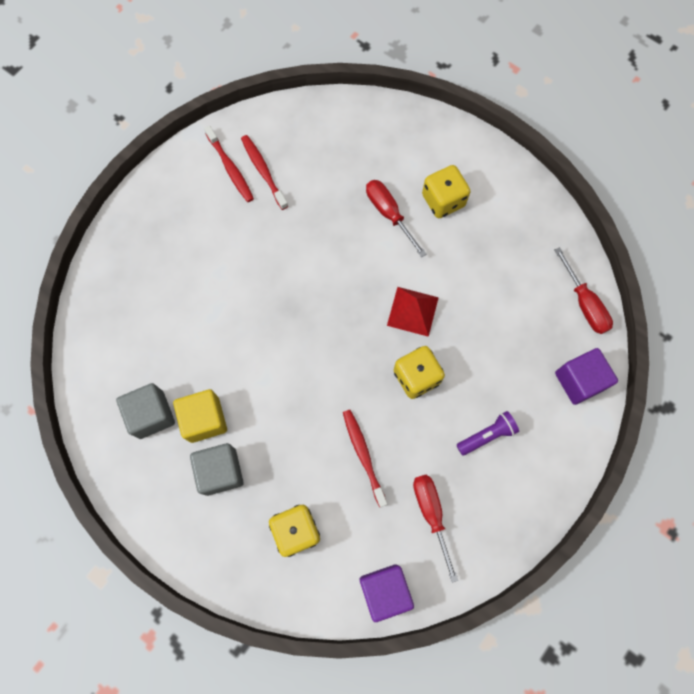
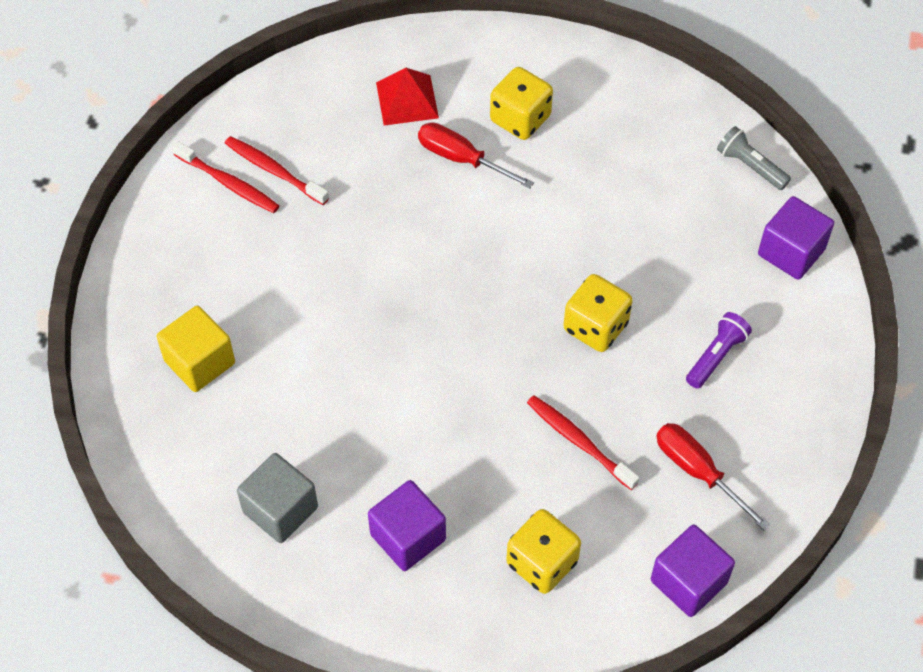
camera: 25 degrees left, 15 degrees down
yellow cube [173,389,227,443] -> yellow cube moved to [157,306,235,392]
grey cube [190,443,243,496] -> purple cube [368,480,446,571]
red pyramid [387,287,439,337] -> red pyramid moved to [376,68,439,126]
red screwdriver [555,247,613,334] -> grey flashlight [717,126,791,190]

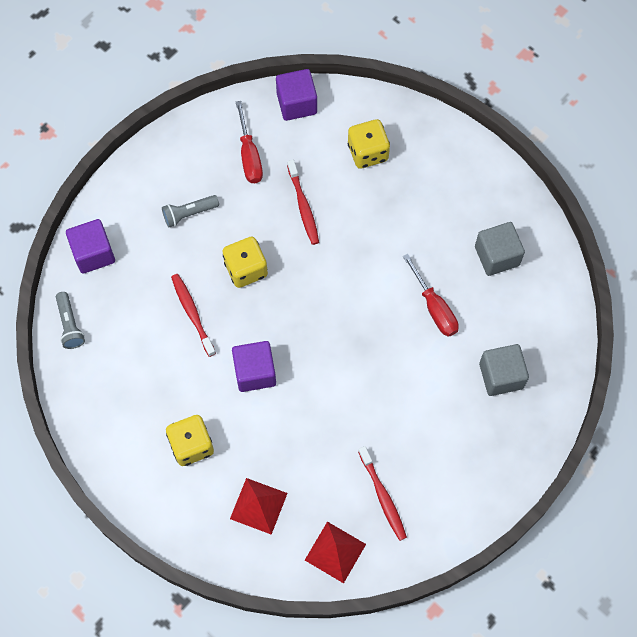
camera: 150 degrees left, 10 degrees up
yellow cube [157,306,235,392] -> grey cube [479,344,529,396]
red toothbrush [172,141,279,213] -> red toothbrush moved to [171,274,216,357]
purple cube [368,480,446,571] -> purple cube moved to [232,341,276,392]
red screwdriver [418,122,534,188] -> red screwdriver moved to [403,254,459,337]
purple flashlight [686,312,752,389] -> grey flashlight [162,195,219,227]
none -> red pyramid [305,522,366,583]

